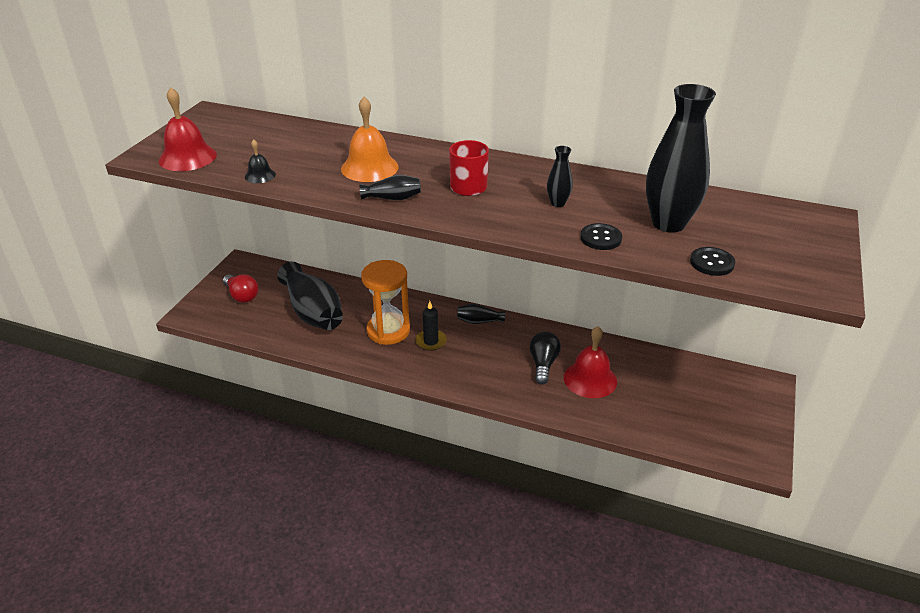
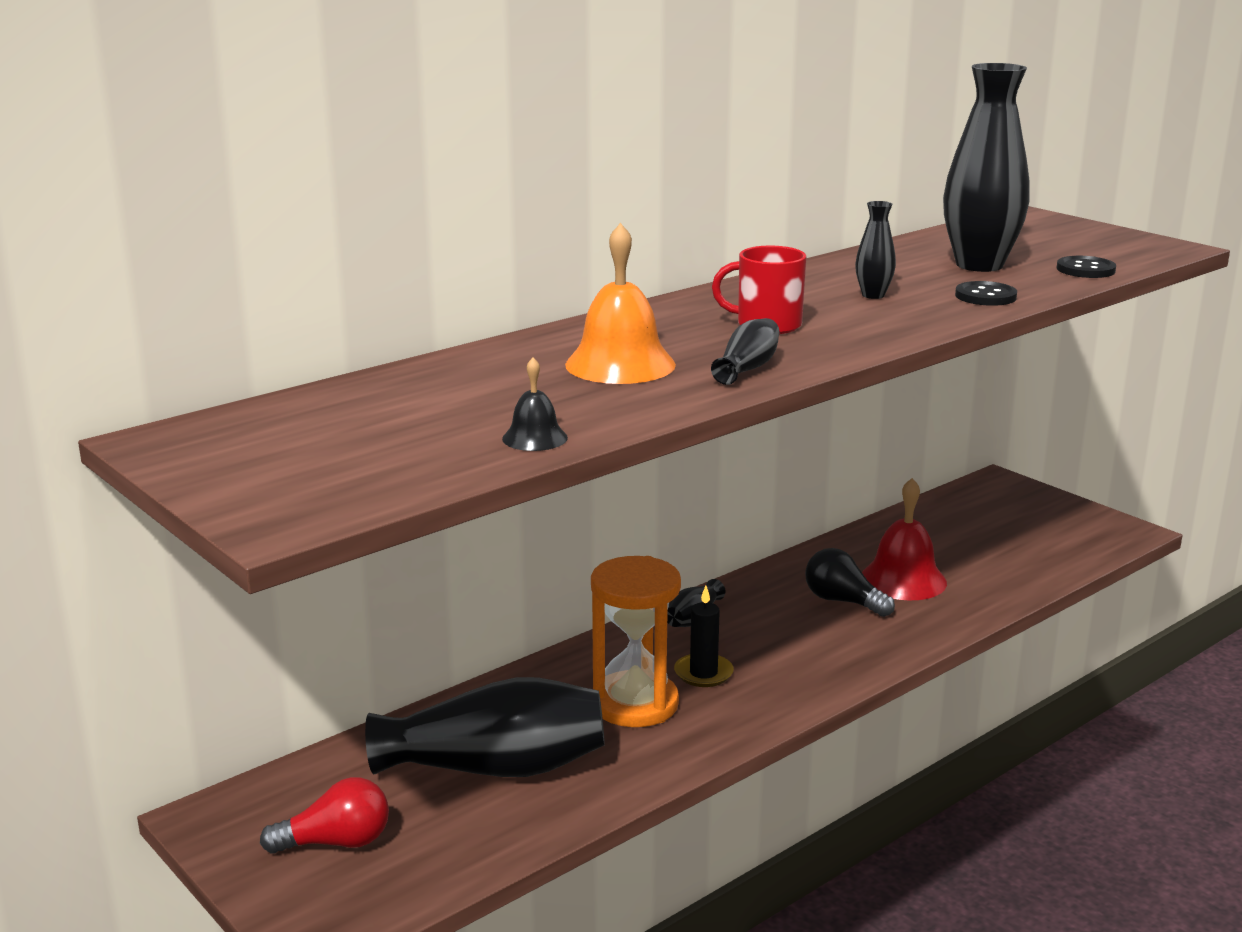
camera: 60 degrees left, 15 degrees down
red bell [159,87,217,171] -> none

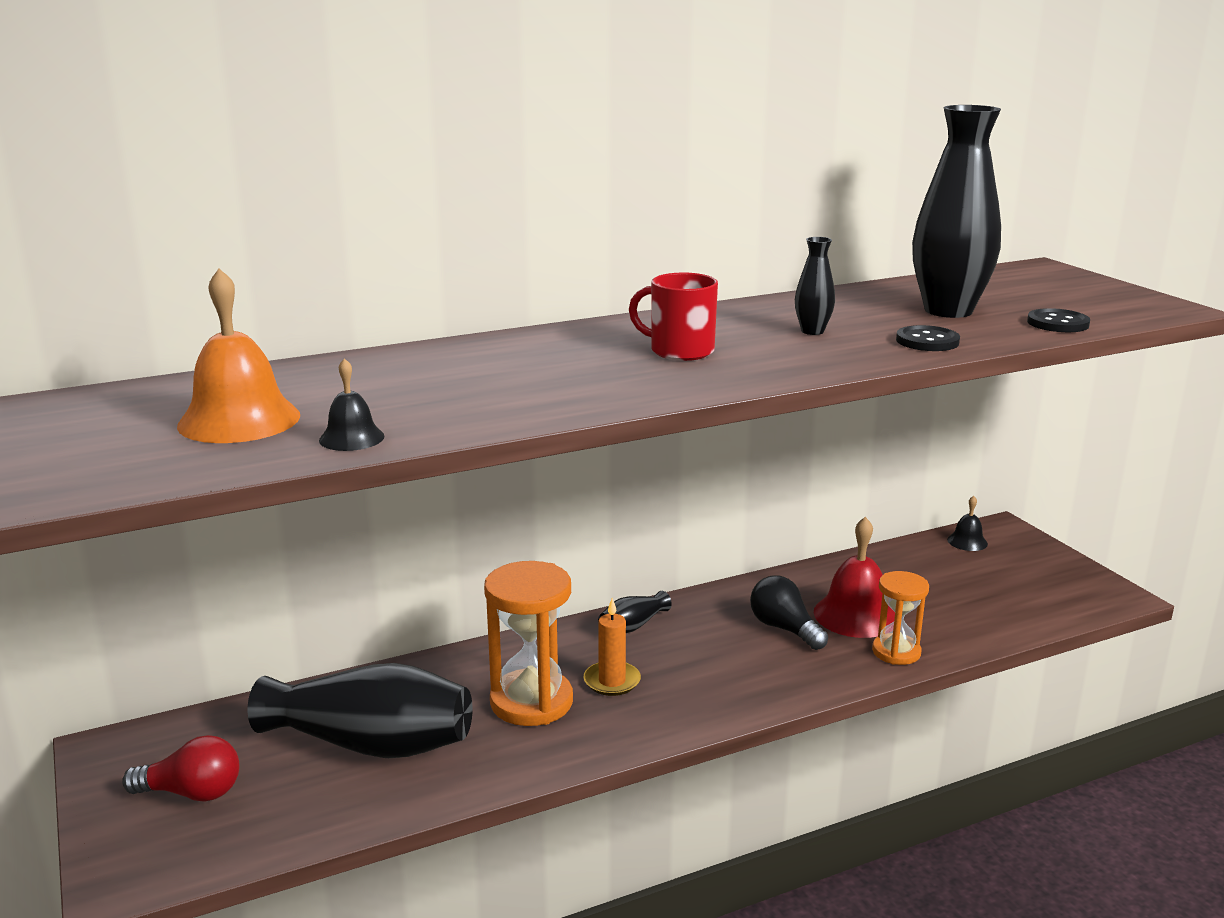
camera: 15 degrees right, 0 degrees up
orange bell [565,223,676,384] -> orange bell moved to [177,268,300,443]
black candle [674,586,734,687] -> orange candle [583,598,641,696]
black vase [711,318,779,385] -> none
none -> orange hourglass [872,571,929,665]
none -> black bell [947,496,988,551]

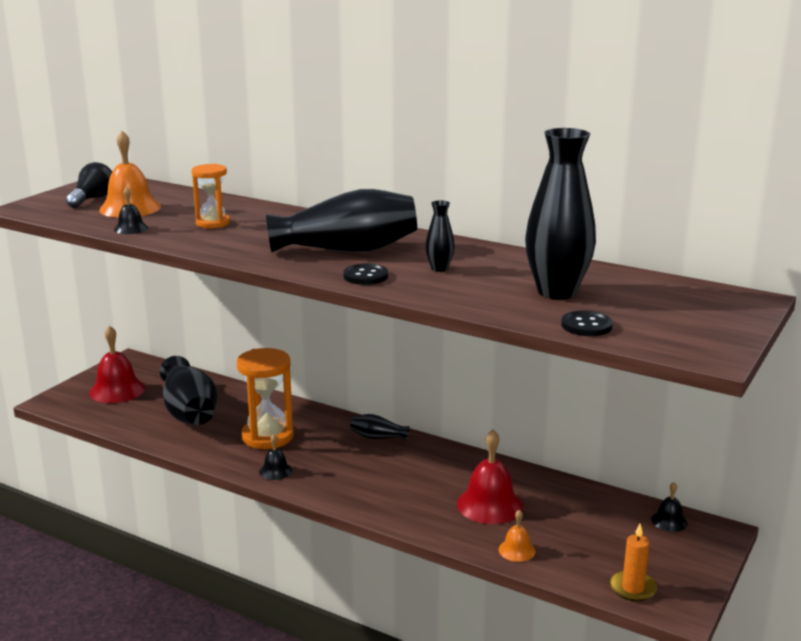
camera: 55 degrees right, 0 degrees up
red light bulb [122,735,239,802] -> red bell [89,325,145,403]
orange candle [583,598,641,696] -> orange candle moved to [610,524,657,602]
red mug [629,273,718,361] -> black vase [266,189,417,252]
black light bulb [750,575,828,650] -> black light bulb moved to [66,162,112,208]
orange hourglass [872,571,929,665] -> orange hourglass moved to [192,164,230,228]
black button [896,325,960,351] -> black button moved to [343,264,388,285]
none -> black bell [259,434,292,480]
none -> orange bell [499,510,536,562]

